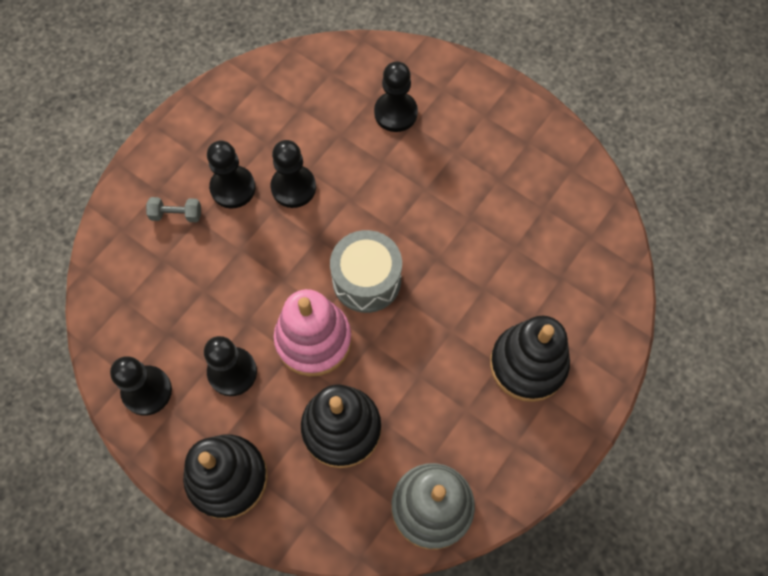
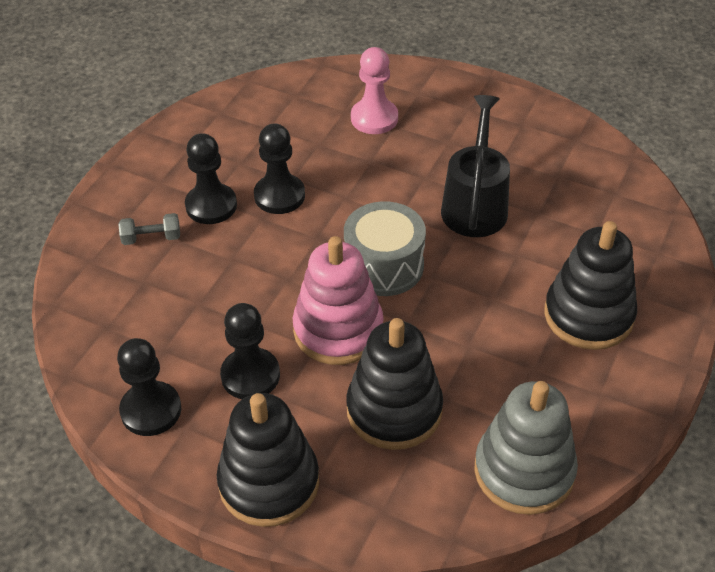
camera: 10 degrees left, 20 degrees down
black pawn [374,62,418,132] -> pink pawn [351,47,398,134]
none -> black watering can [441,95,510,237]

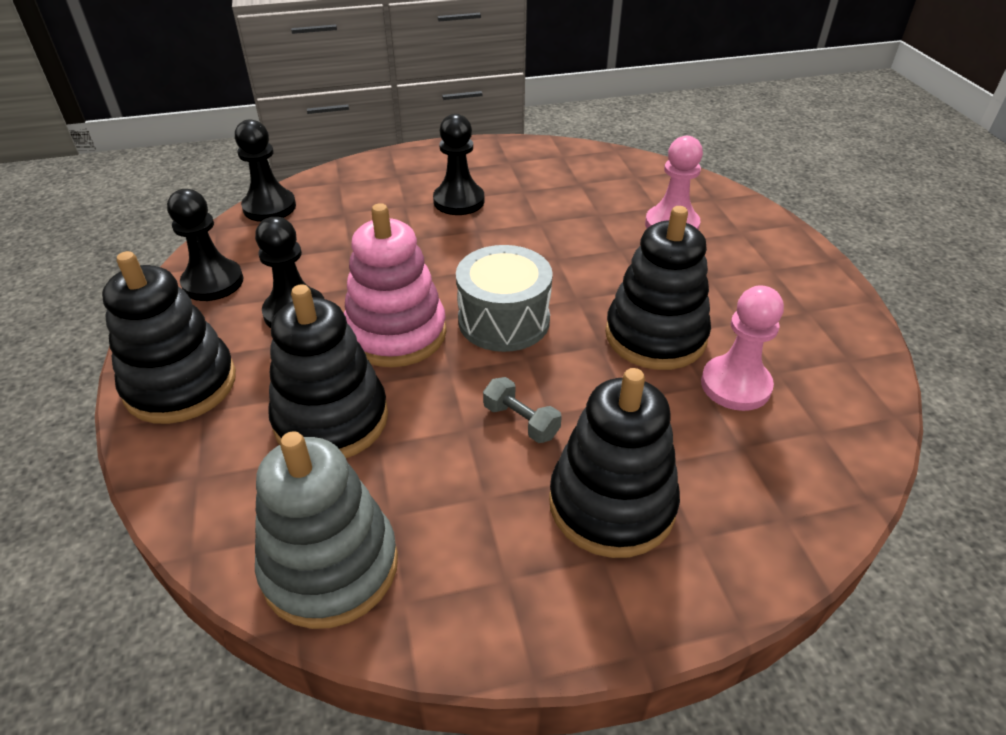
camera: 50 degrees right, 5 degrees down
grey dumbbell [118,213,180,245] -> grey dumbbell moved to [483,377,562,443]
black pawn [254,124,305,214] -> black pawn moved to [235,119,296,222]
black watering can [441,95,510,237] -> black stacking toy [605,206,711,370]
none -> pink pawn [701,285,784,411]

